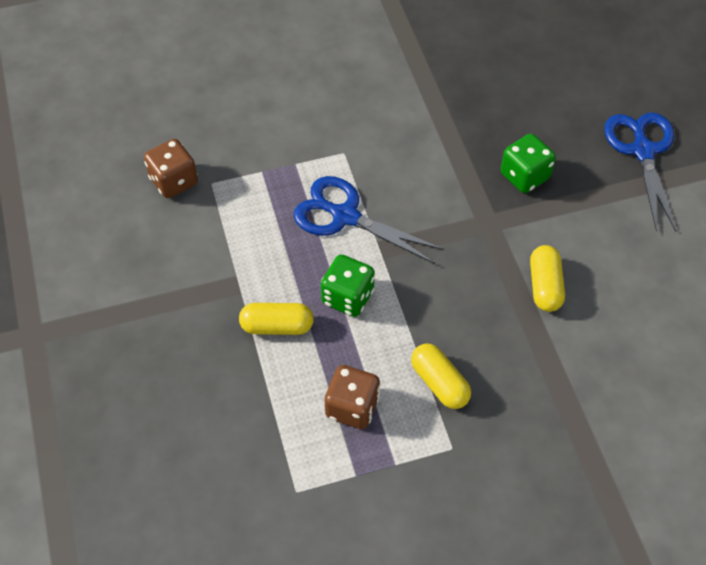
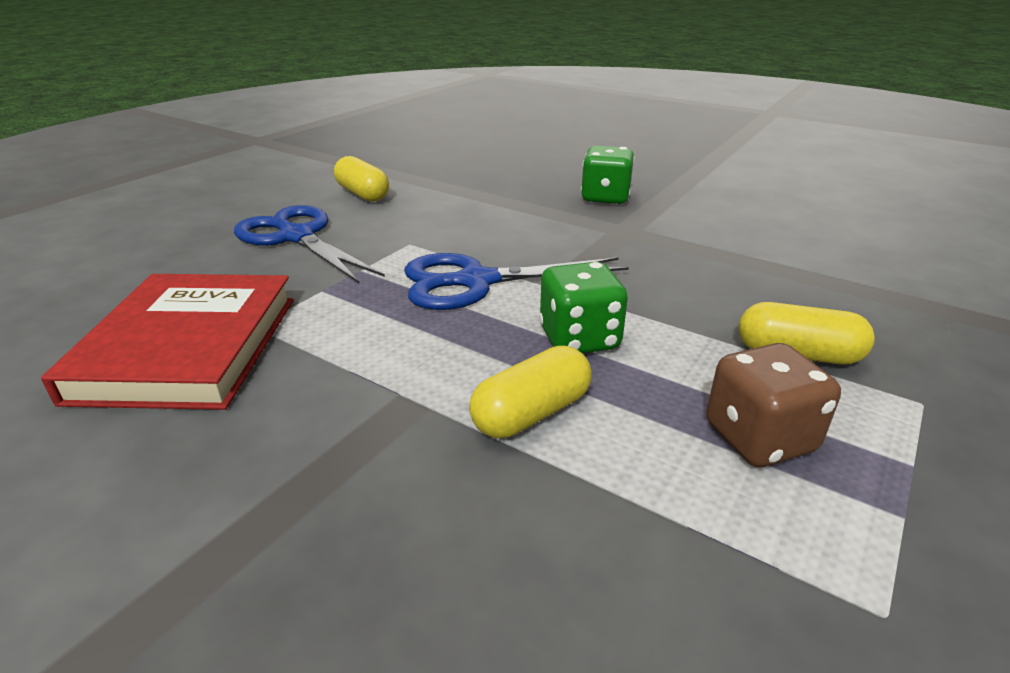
camera: 40 degrees left, 25 degrees down
brown dice [144,139,198,198] -> red book [41,274,294,410]
yellow capsule [530,245,565,312] -> yellow capsule moved to [334,156,389,202]
blue scissors [604,112,676,232] -> blue scissors moved to [234,205,385,283]

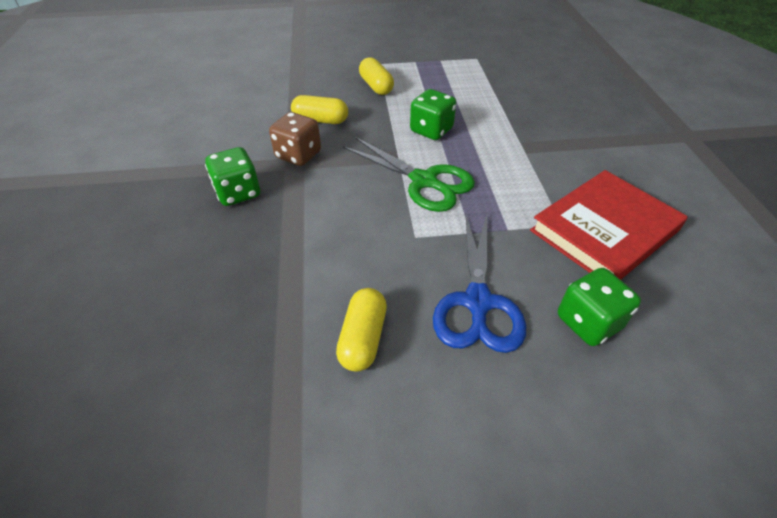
camera: 130 degrees left, 15 degrees up
blue scissors [404,253,629,310] -> green scissors [343,137,475,212]
yellow capsule [469,346,592,438] -> yellow capsule moved to [291,95,348,124]
brown dice [706,343,841,467] -> brown dice moved to [269,112,321,166]
none -> green dice [558,268,641,346]

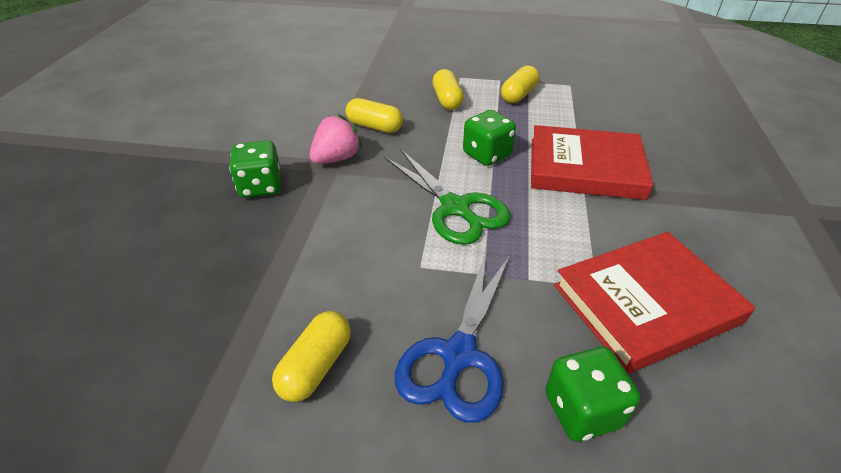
camera: 15 degrees right, 5 degrees down
brown dice [269,112,321,166] -> pink strawberry [310,114,362,164]
none -> yellow capsule [501,66,539,103]
none -> red book [531,125,654,200]

